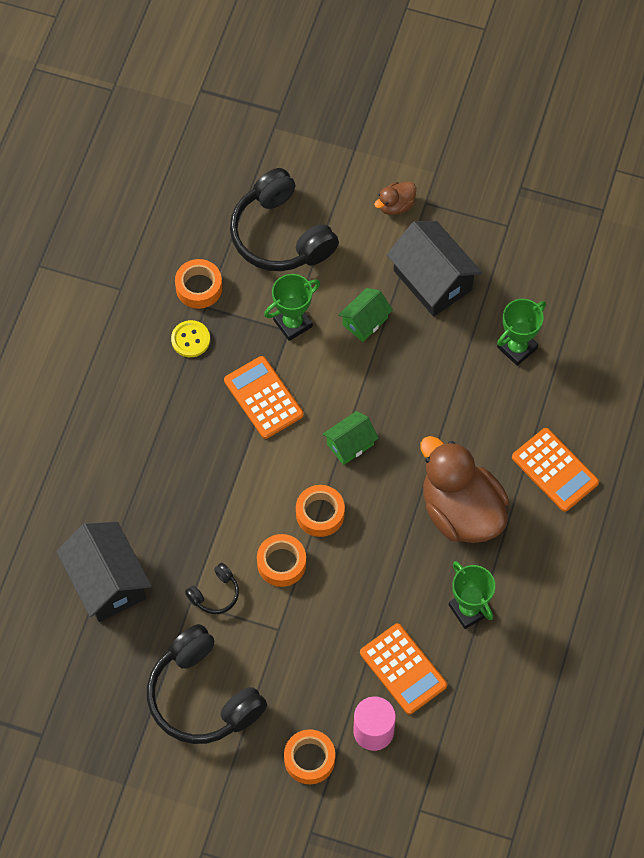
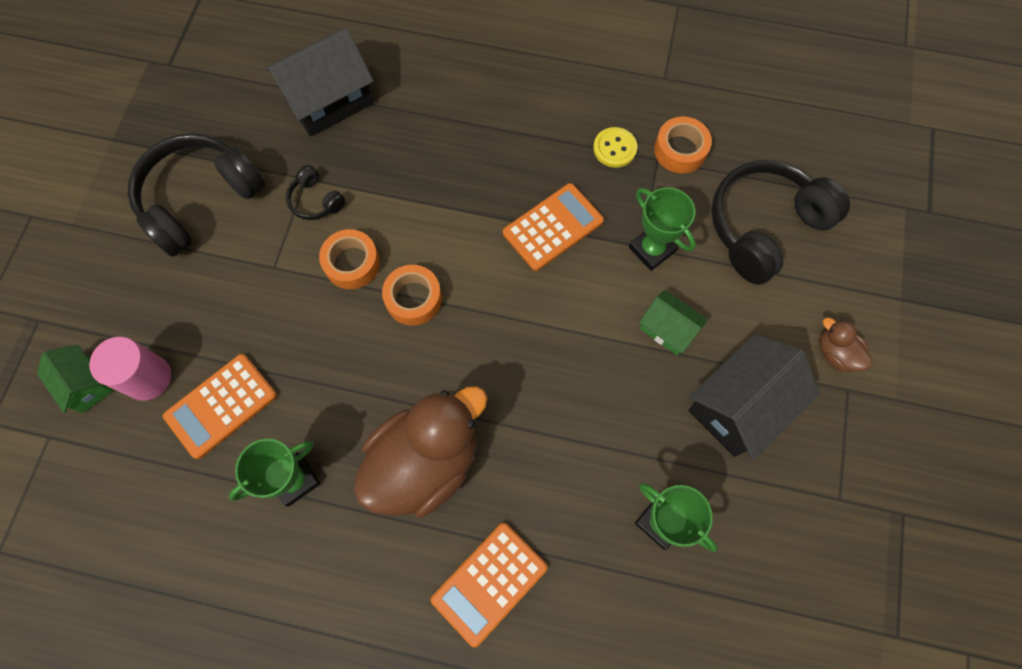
camera: 85 degrees right, 5 degrees up
orange tape [284,729,335,784] -> none
green house [323,411,379,465] -> green house moved to [37,345,113,413]

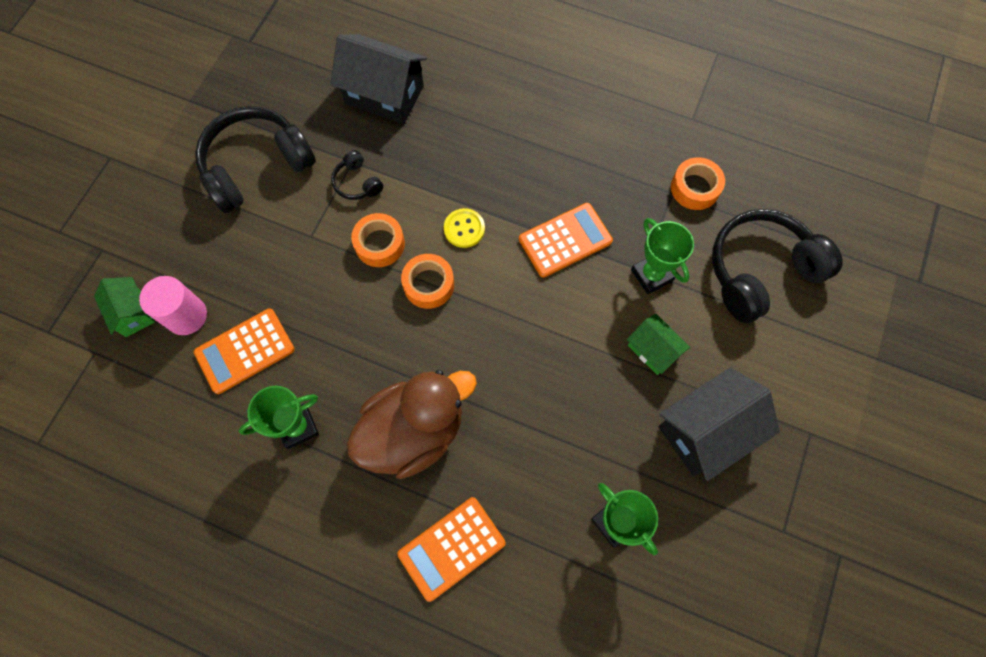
camera: 10 degrees right, 0 degrees up
black house [265,28,374,137] -> black house turned 45 degrees clockwise [330,34,427,124]
yellow button [593,127,637,168] -> yellow button moved to [444,208,485,248]
brown duck [819,317,873,372] -> none

